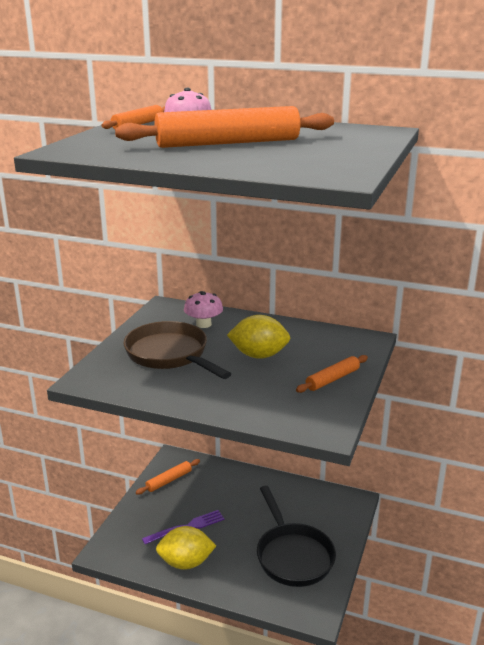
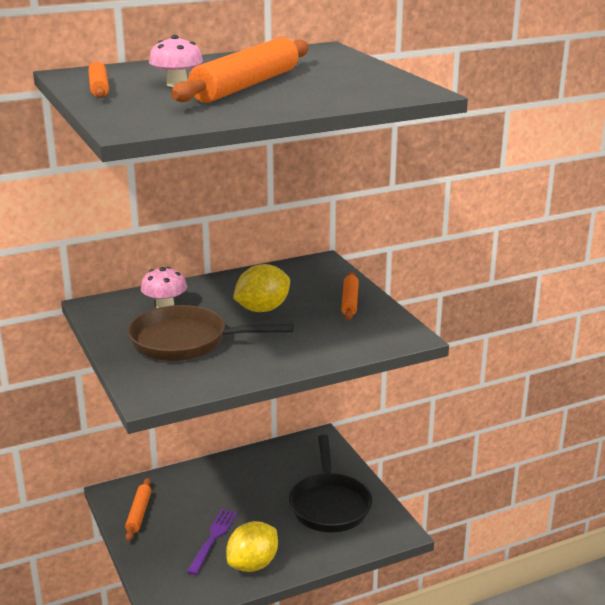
camera: 45 degrees left, 0 degrees up
black pan [257,486,336,587] -> black pan turned 60 degrees clockwise [289,435,372,532]

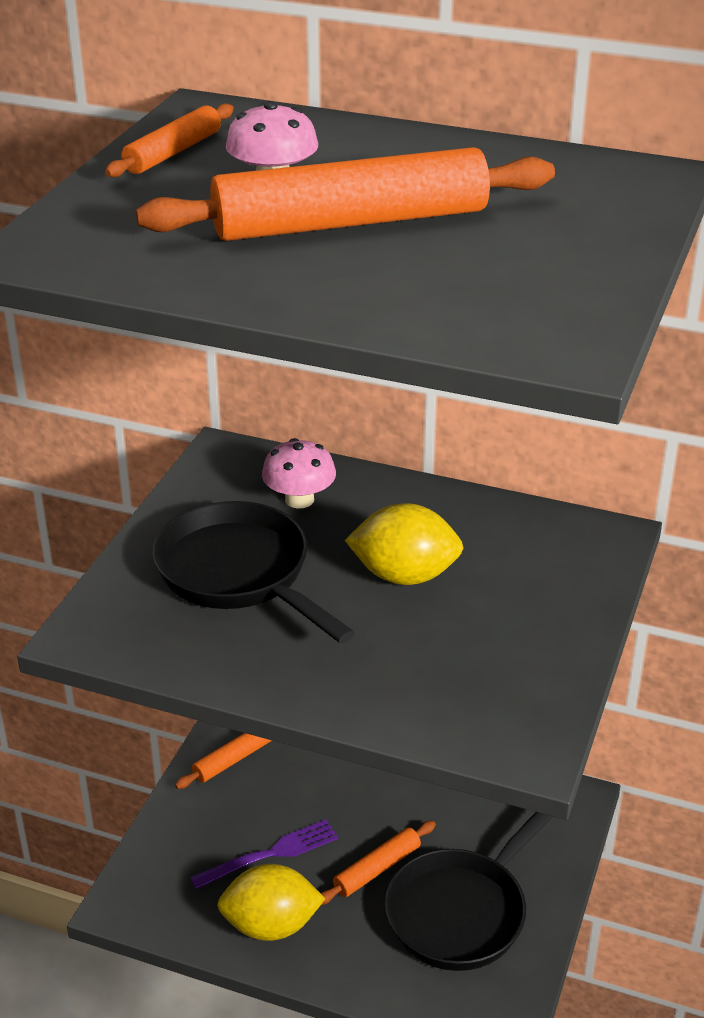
camera: 45 degrees right, 10 degrees up
brown pan [128,305,294,361] -> black pan [152,501,355,644]
orange rolling pin [341,272,359,320] -> orange rolling pin moved to [321,821,436,905]

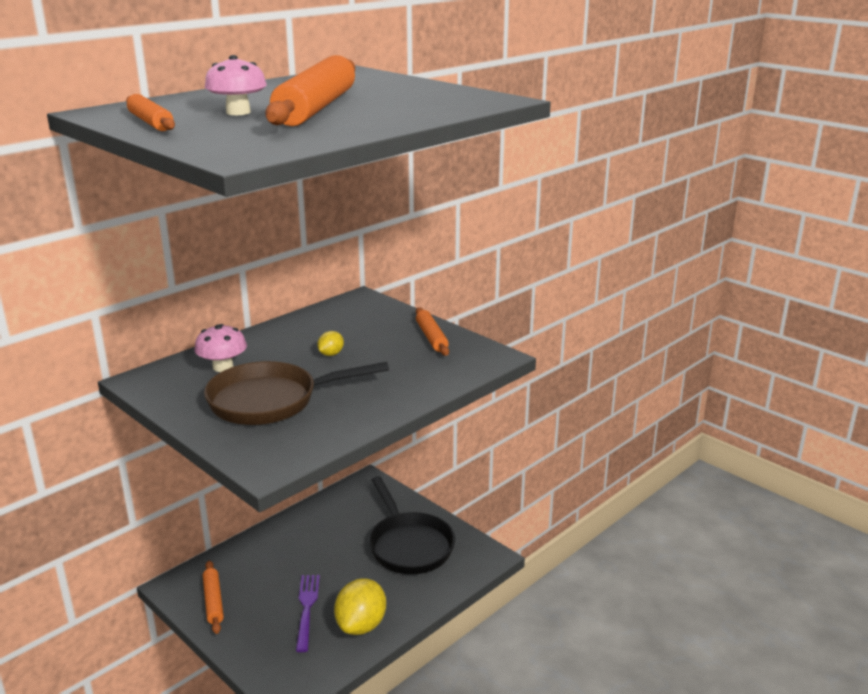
camera: 65 degrees left, 10 degrees down
black pan [152,501,355,644] -> brown pan [204,361,389,425]
orange rolling pin [321,821,436,905] -> orange rolling pin moved to [416,307,449,356]
yellow lemon [345,503,463,585] -> yellow lemon [317,331,344,356], size x0.48

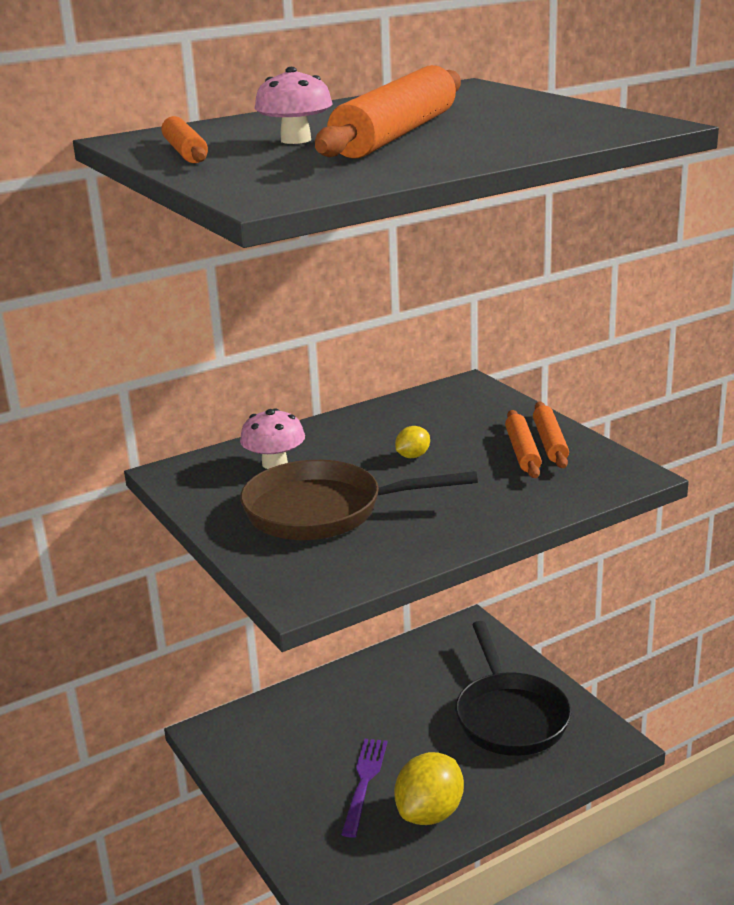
camera: 15 degrees right, 0 degrees up
orange rolling pin [203,561,224,634] -> orange rolling pin moved to [505,410,542,478]

